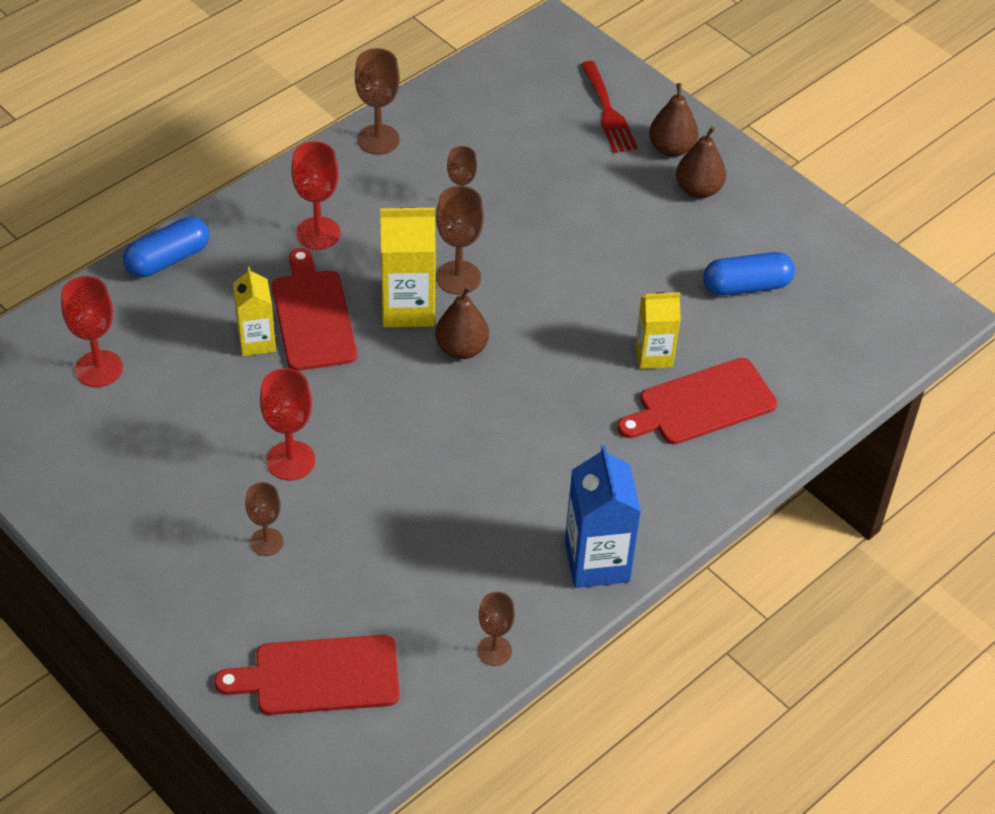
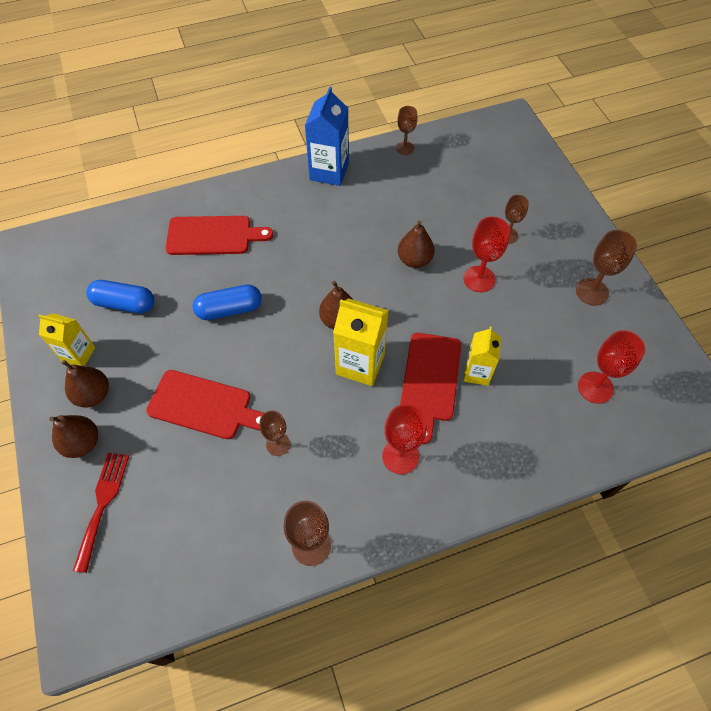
camera: 155 degrees left, 10 degrees up
blue capsule [123,217,209,277] -> blue capsule moved to [193,284,262,320]
red cutting board [215,635,400,715] -> red cutting board moved to [146,370,264,439]
brown goblet [436,186,484,295] -> brown goblet moved to [576,230,637,306]
yellow carton [635,292,681,369] -> yellow carton moved to [39,313,95,366]
none -> brown pear [398,221,435,268]

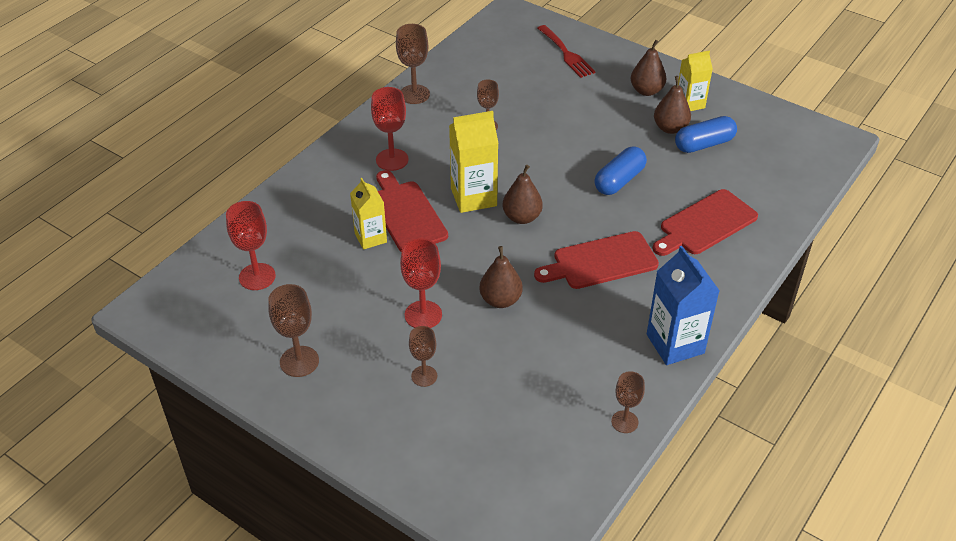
camera: 145 degrees right, 15 degrees down
brown pear [49,415,98,458] -> brown pear moved to [654,76,691,134]
red cutting board [146,370,264,439] -> red cutting board moved to [534,231,659,289]

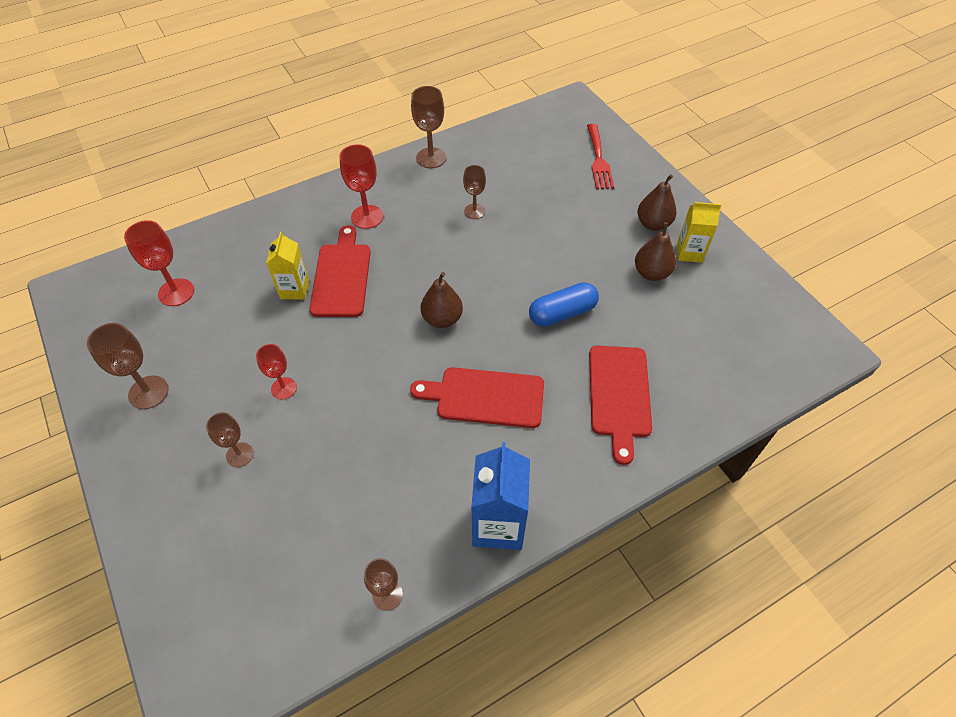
camera: 25 degrees right, 10 degrees up
red goblet [400,238,442,328] -> red goblet [256,344,297,399], size x0.66
yellow carton [449,111,498,213] -> none
brown pear [479,246,523,308] -> none
red cutting board [653,189,758,256] -> red cutting board turned 75 degrees counterclockwise [589,346,652,465]
blue capsule [675,116,737,153] -> none

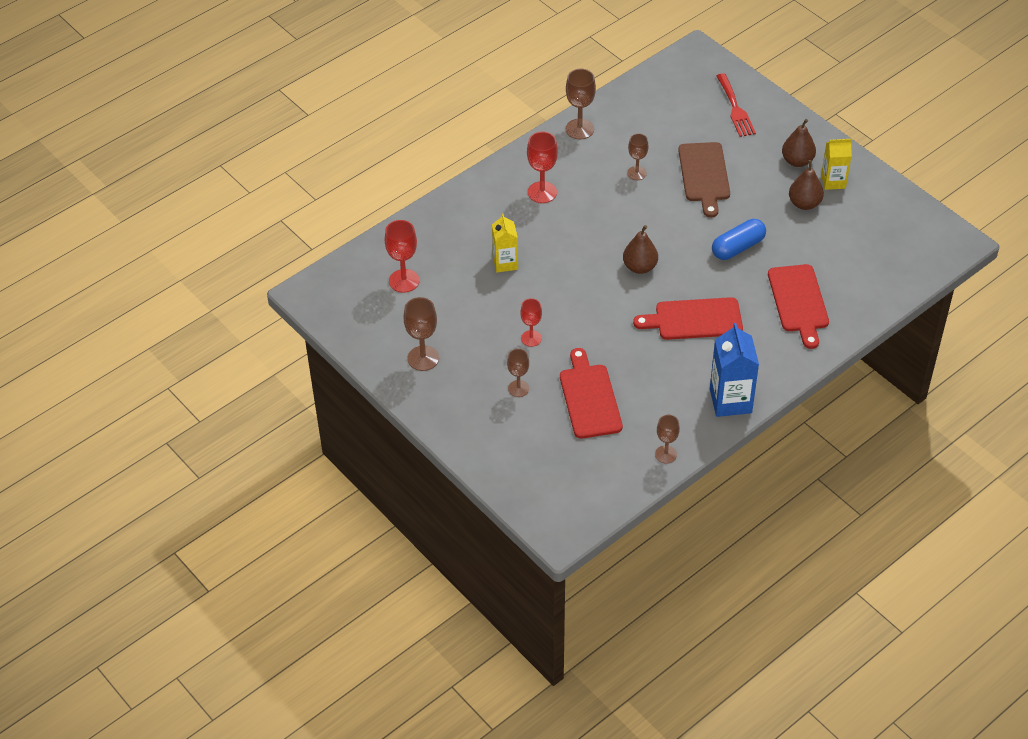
camera: 10 degrees left, 5 degrees down
red cutting board [309,225,371,317] -> red cutting board moved to [560,348,623,439]
none -> brown cutting board [678,142,730,217]

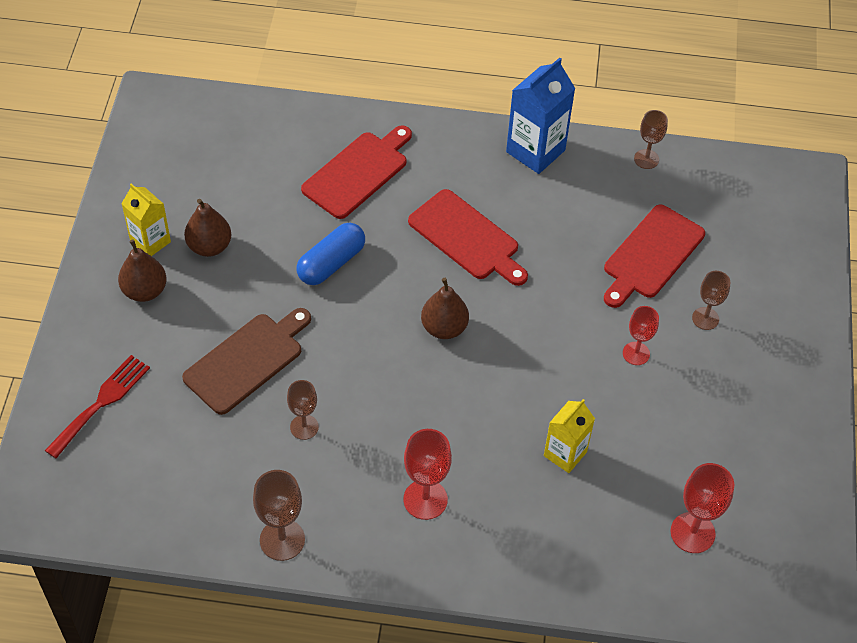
camera: 135 degrees left, 5 degrees up
brown goblet [404,297,439,371] -> none
blue capsule [712,219,766,260] -> blue capsule turned 60 degrees counterclockwise [296,223,365,285]

